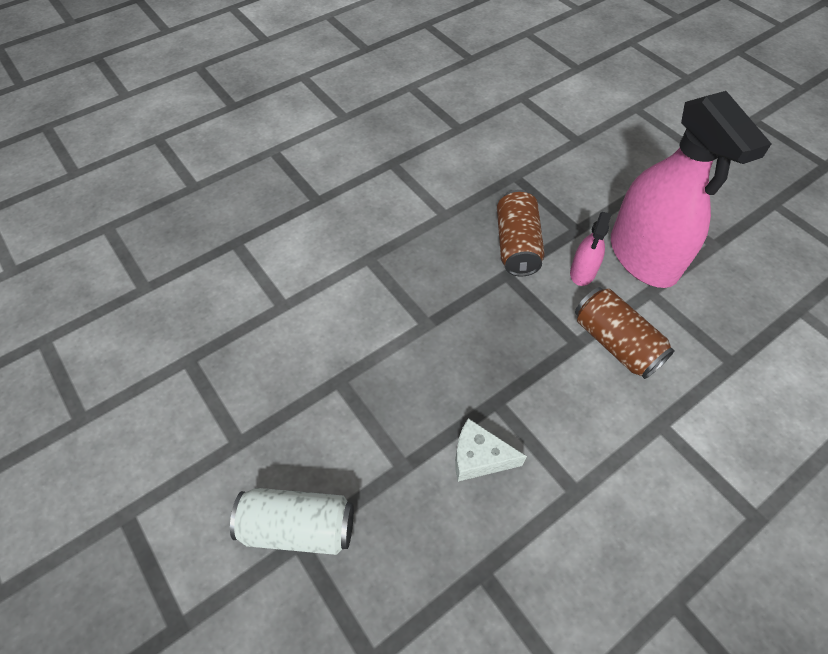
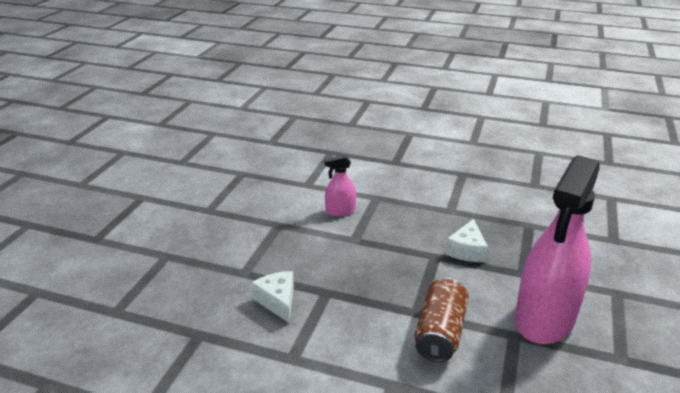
camera: 55 degrees right, 25 degrees down
white can [230,488,354,555] -> none
brown can [497,190,545,276] -> white cheese [445,219,488,262]
pink spray bottle [570,212,612,286] -> pink spray bottle moved to [324,155,356,216]

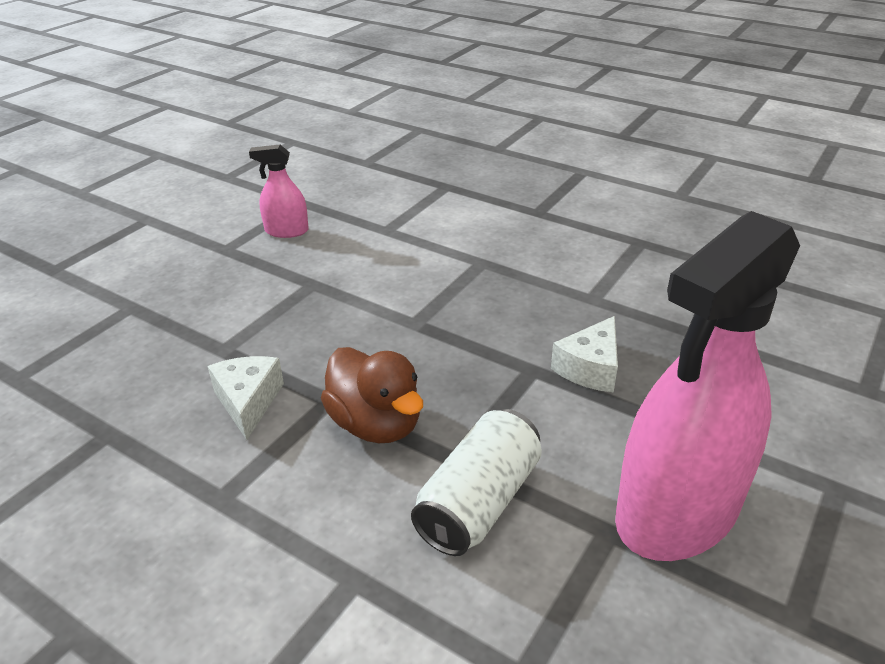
camera: 15 degrees right, 5 degrees up
pink spray bottle [324,155,356,216] -> pink spray bottle moved to [249,144,309,238]
brown can [414,278,469,362] -> white can [411,409,542,556]
none -> brown duck [321,347,423,443]

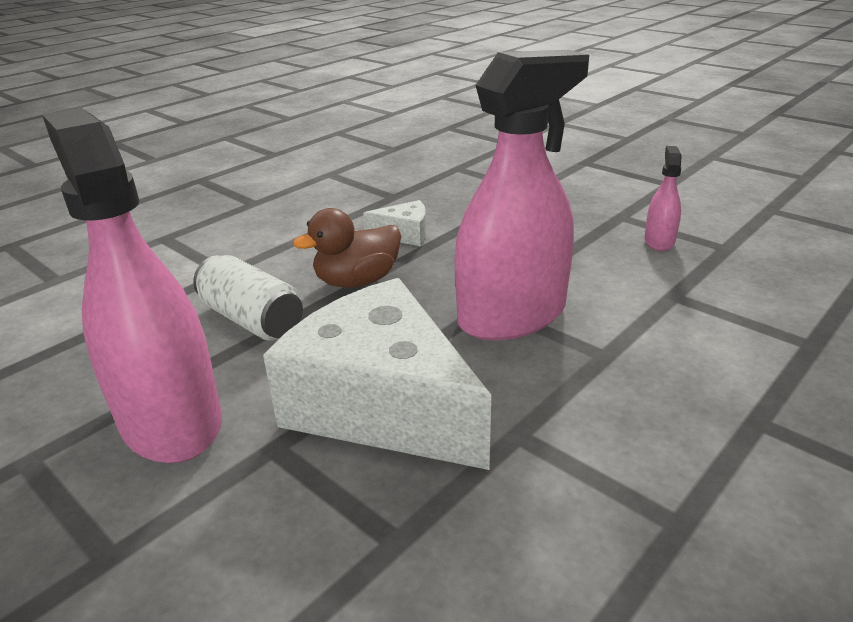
camera: 100 degrees right, 5 degrees down
white cheese [551,316,618,393] -> white cheese [263,278,491,470], size x2.33
none -> pink spray bottle [455,50,589,340]

